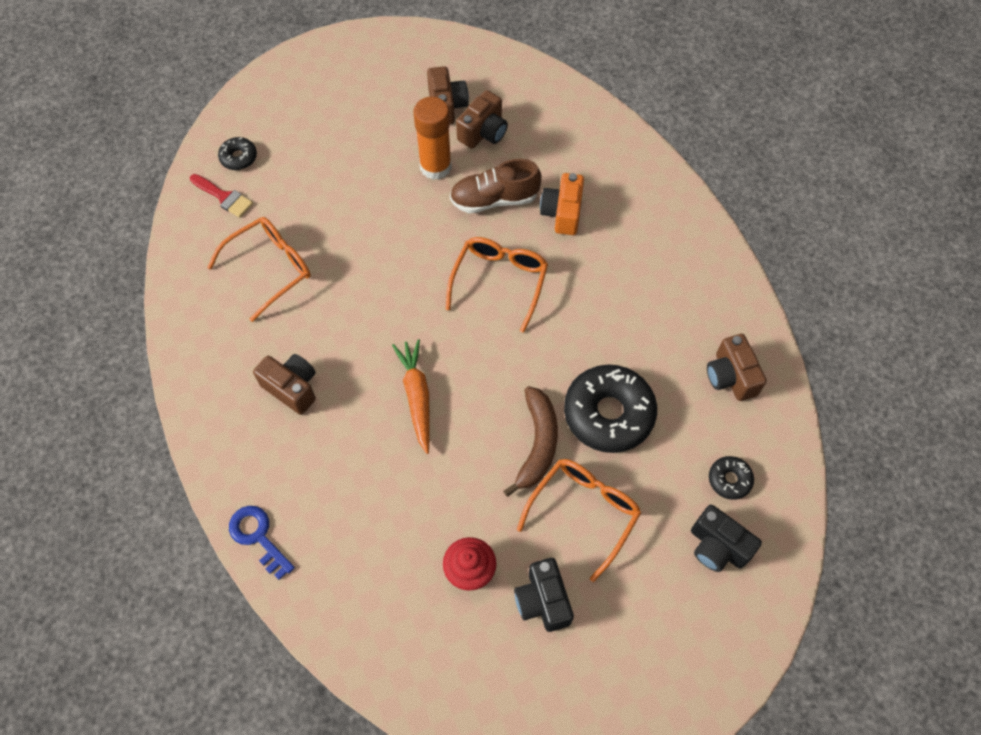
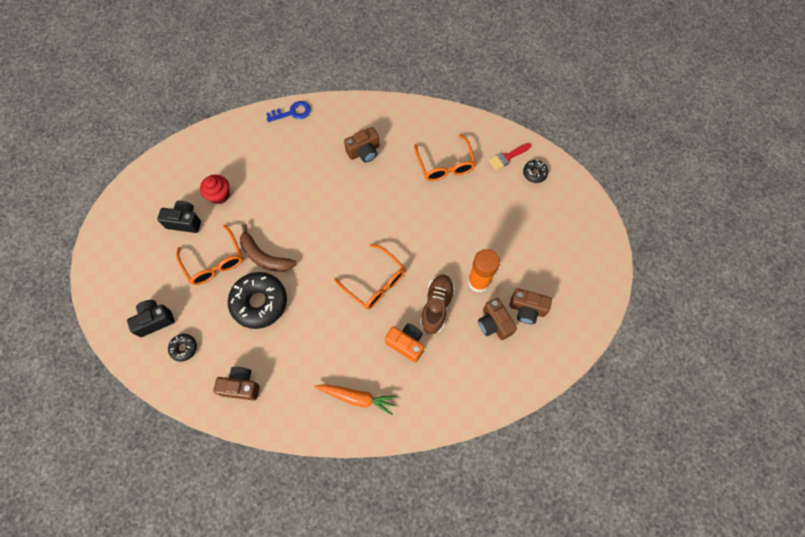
camera: 115 degrees right, 5 degrees up
orange carrot [392,339,430,454] -> orange carrot moved to [314,384,397,415]

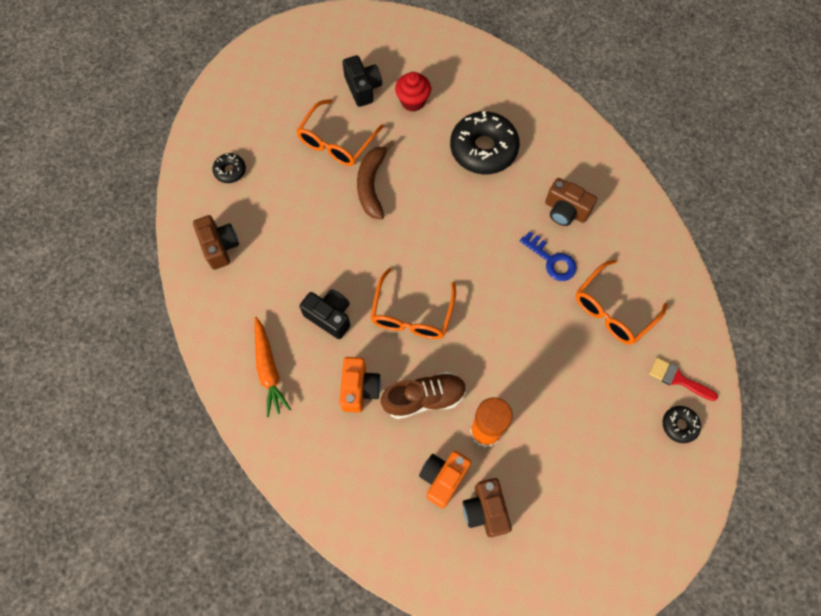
camera: 60 degrees right, 0 degrees up
black camera [127,300,175,337] -> black camera moved to [299,289,351,339]
black donut [228,272,287,329] -> black donut moved to [450,111,520,174]
blue key [266,101,311,122] -> blue key moved to [520,231,576,281]
brown camera [478,298,517,340] -> orange camera [419,451,471,508]

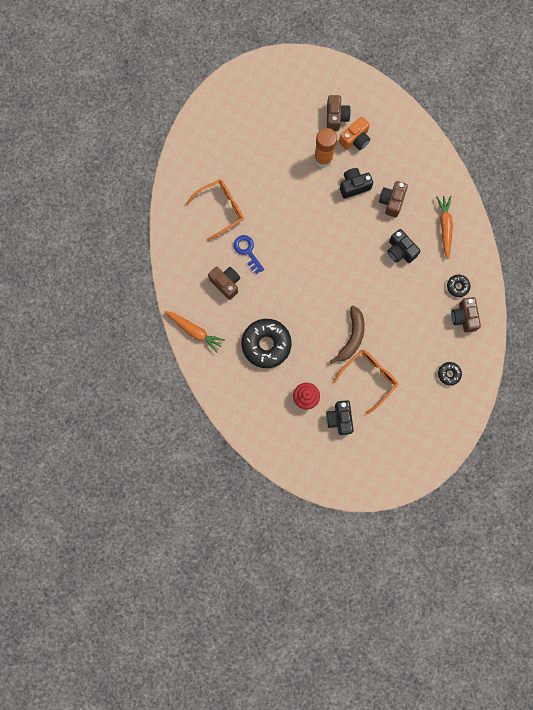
camera: 165 degrees left, 10 degrees up
orange camera [339,357,381,413] -> brown camera [379,181,408,217]
orange glasses [370,268,456,339] -> none
brown shoe [381,372,467,419] -> black camera [340,168,373,199]
red brush [649,357,718,401] -> none
black donut [663,406,701,443] -> black donut moved to [447,274,470,297]
none -> orange carrot [165,311,225,353]

